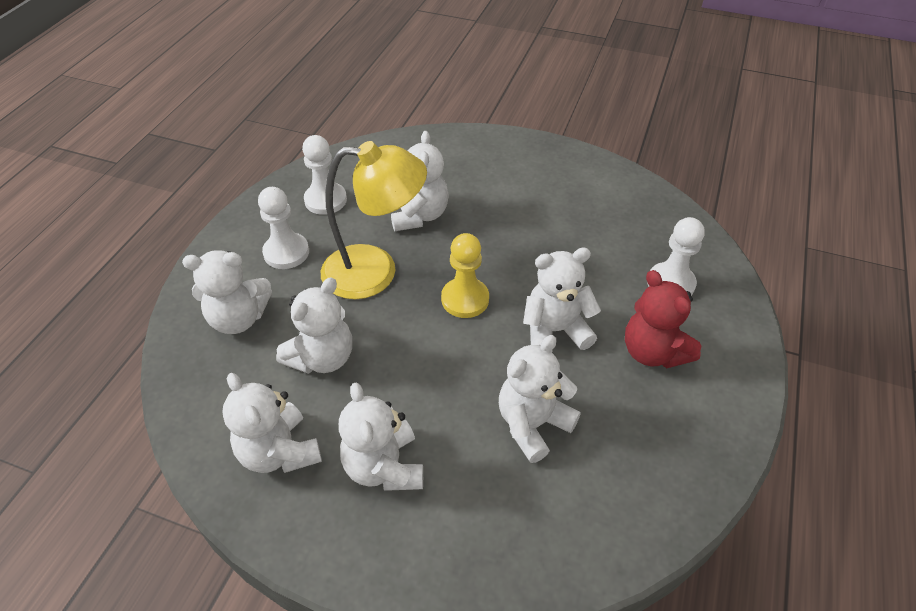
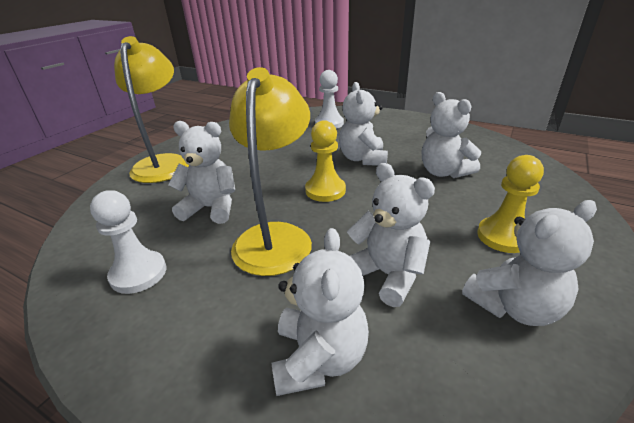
camera: 80 degrees left, 15 degrees down
white pawn [258,187,309,269] -> none
white teddy bear [339,382,423,491] -> yellow pawn [477,155,544,253]
red teddy bear [625,270,701,368] -> none
none -> yellow lamp [114,36,189,183]

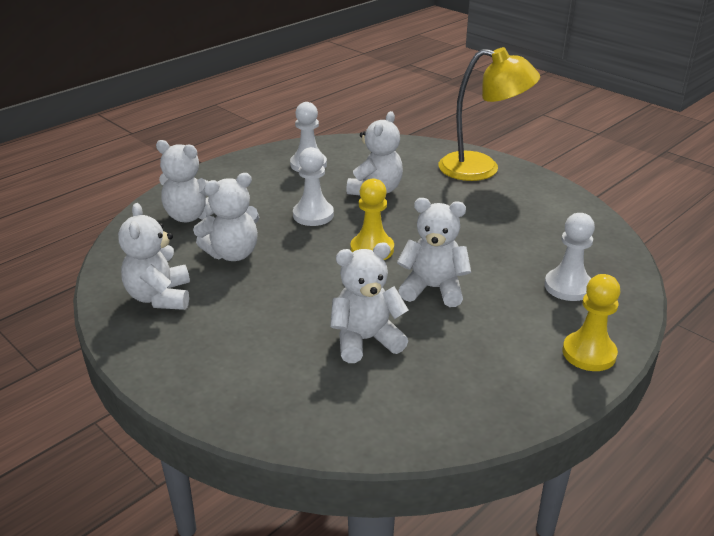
camera: 105 degrees right, 0 degrees up
yellow lamp [229,67,312,276] -> white pawn [293,147,334,226]
yellow pawn [477,155,544,253] -> yellow pawn moved to [563,274,620,371]

